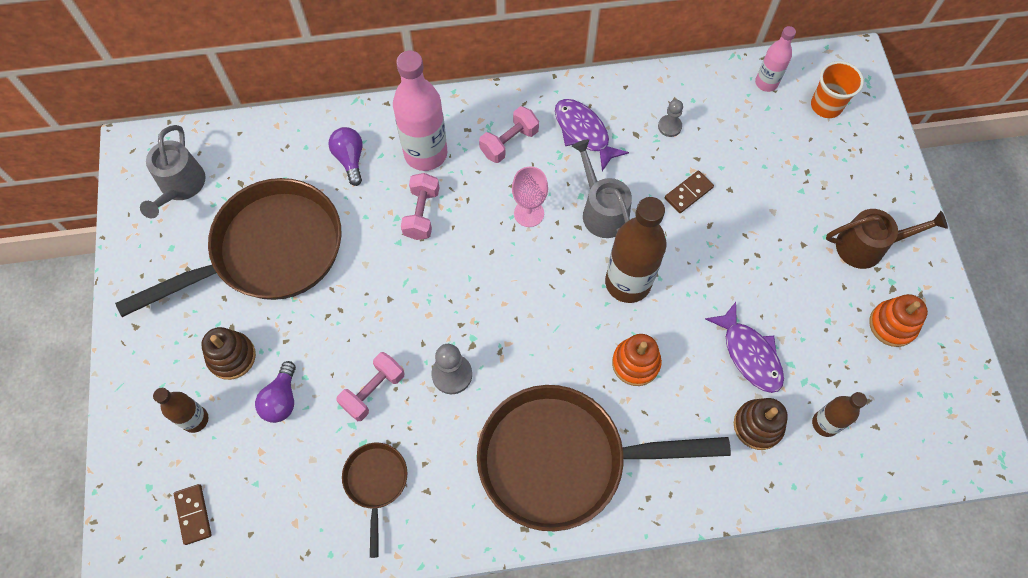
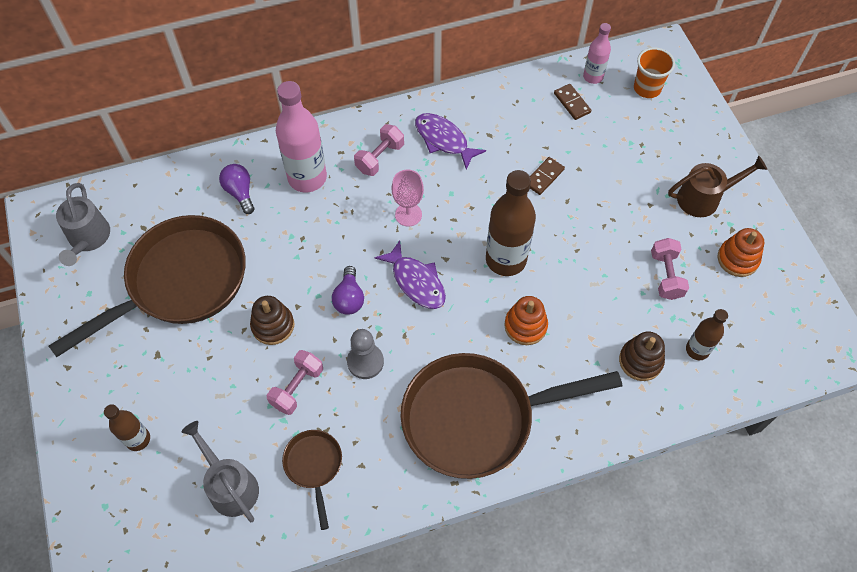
camera: 10 degrees left, 5 degrees down
brown domino [174,484,212,545] -> brown domino moved to [554,84,591,120]
brown stacking toy [201,327,256,380] -> brown stacking toy moved to [250,296,294,345]
purple light bulb [255,361,296,423] -> purple light bulb moved to [332,266,364,315]
pink dumbbell [401,173,440,240] -> pink dumbbell moved to [651,238,689,300]
grey watering can [572,139,632,238] -> grey watering can moved to [181,421,259,522]
grey pawn [658,99,683,137] -> none
purple fish [705,302,784,393] -> purple fish moved to [375,240,446,309]

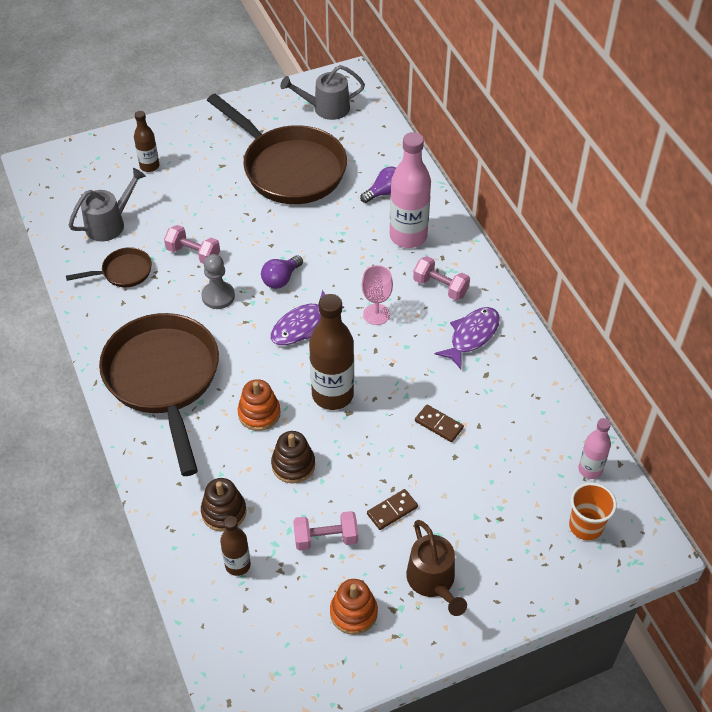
camera: 85 degrees right, 10 degrees down
brown stacking toy [250,296,294,345] -> brown stacking toy moved to [271,431,315,484]
purple light bulb [332,266,364,315] -> purple light bulb turned 45 degrees counterclockwise [261,255,303,289]
brown domino [554,84,591,120] -> brown domino moved to [367,489,418,530]

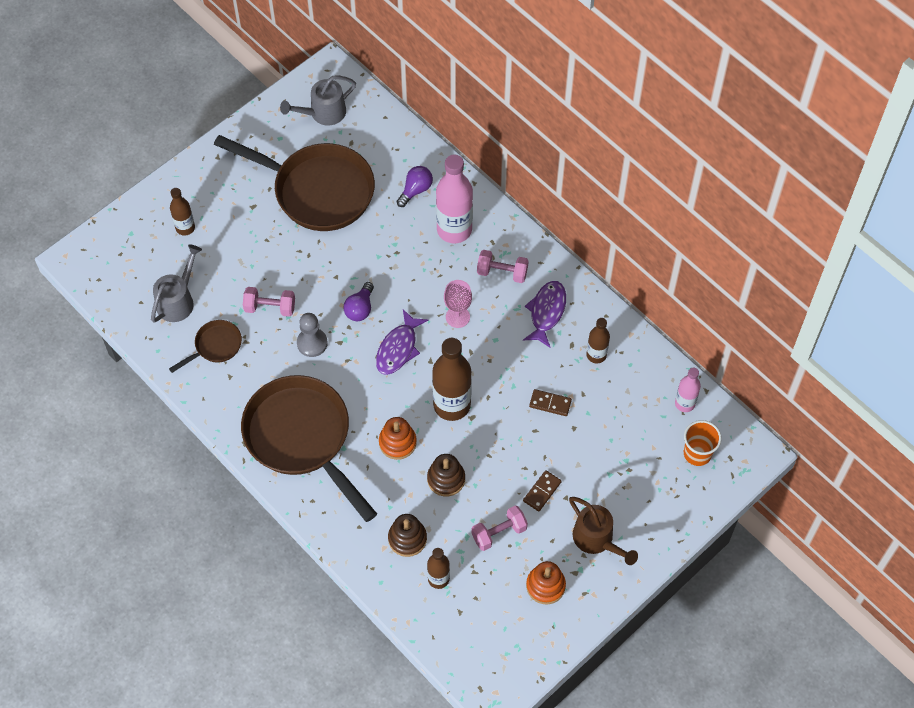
camera: 20 degrees left, 10 degrees up
none -> brown bottle [586,318,610,364]

